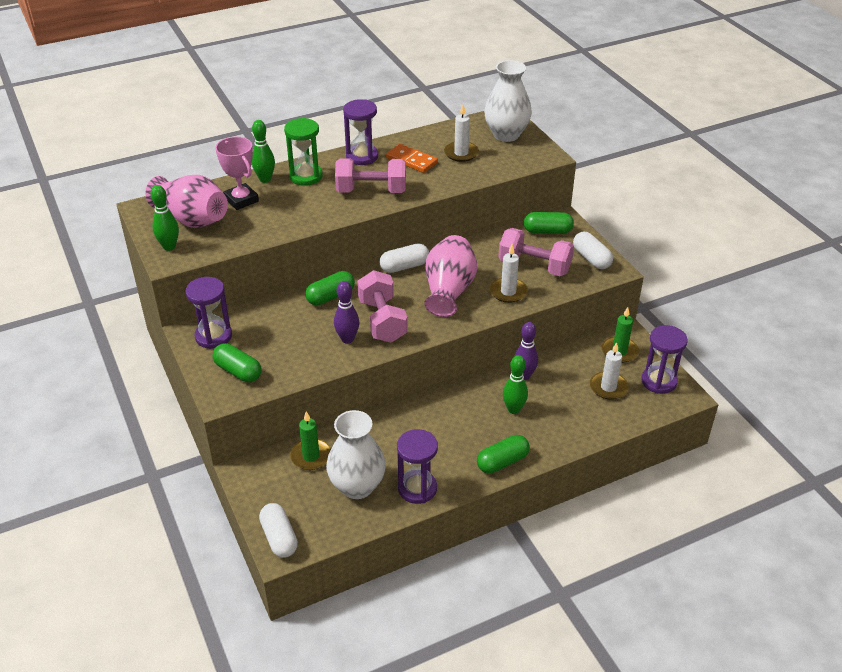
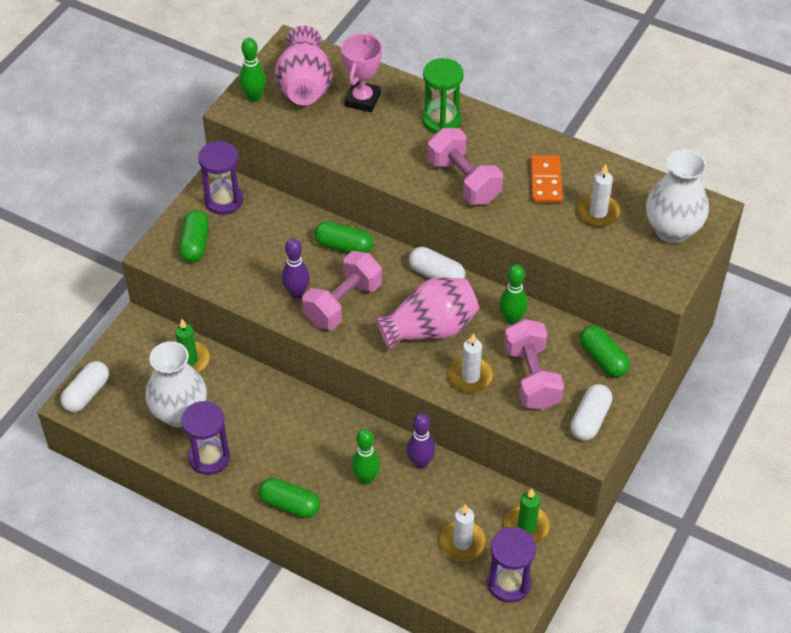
camera: 55 degrees right, 10 degrees up
green bowling pin [252,120,275,183] -> green bowling pin moved to [499,265,528,325]
purple hourglass [343,99,378,165] -> none

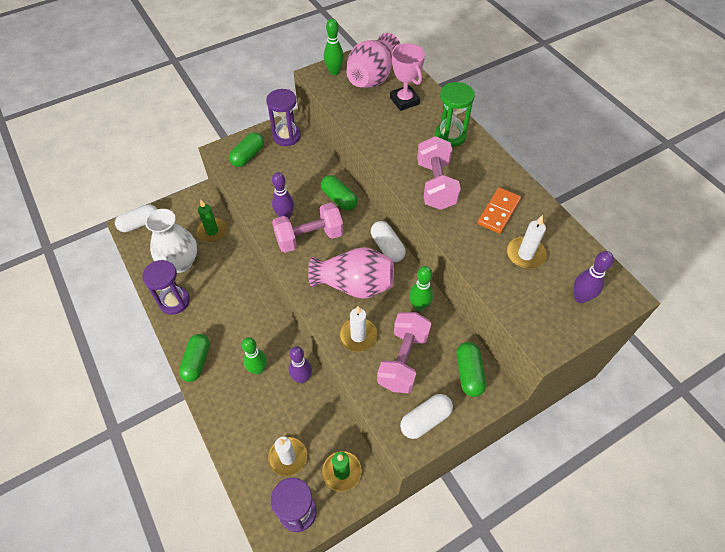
camera: 30 degrees right, 5 degrees up
green capsule [259,478,320,518] -> green capsule turned 45 degrees clockwise [179,334,210,382]
pink trophy [341,33,382,112] -> pink trophy turned 75 degrees counterclockwise [390,43,425,111]
white vase [646,149,709,243] -> purple bowling pin [574,251,614,303]

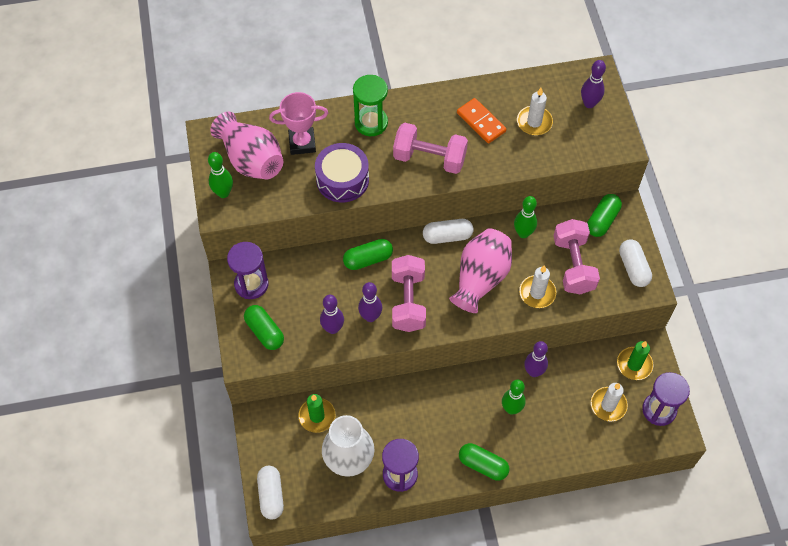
camera: 70 degrees left, 5 degrees up
pink dumbbell [377,312,432,393] -> pink dumbbell turned 45 degrees clockwise [554,219,600,294]
green capsule [456,342,486,397] -> green capsule turned 75 degrees counterclockwise [587,194,622,237]
none -> purple drum [315,143,369,202]
none -> purple bowling pin [320,295,344,334]

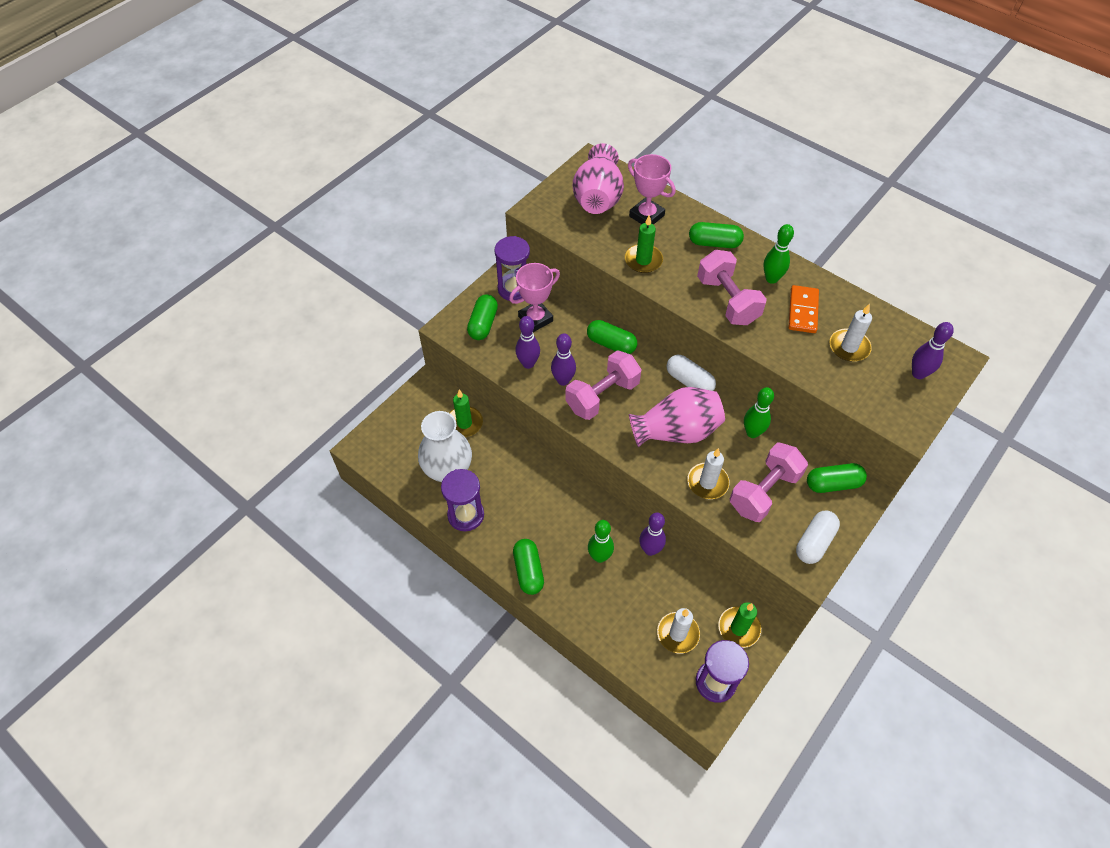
camera: 50 degrees right, 5 degrees down
green bowling pin [208,152,233,198] -> green bowling pin moved to [763,224,794,284]
white capsule [257,466,284,520] -> none
purple drum [315,143,369,202] -> green candle [625,215,663,273]
green hourglass [353,75,388,136] -> green capsule [689,222,744,248]
none -> pink trophy [509,263,560,332]

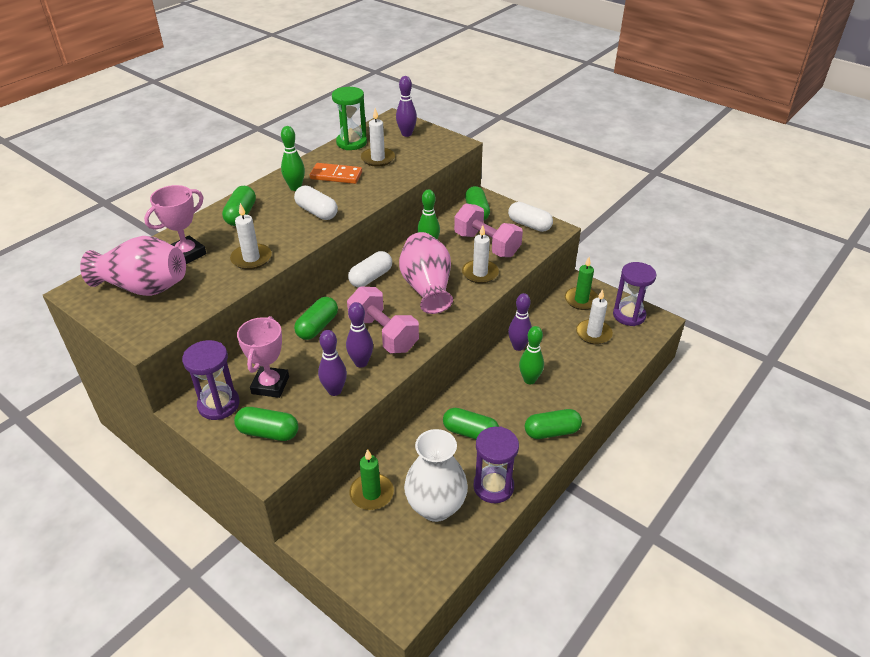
camera: 90 degrees left, 15 degrees down
pink trophy [509,263,560,332] -> pink trophy turned 45 degrees clockwise [237,316,289,398]
green candle [625,215,663,273] -> white candle [230,203,272,270]
pink dumbbell [697,250,767,325] -> white capsule [294,185,338,220]
none -> green hourglass [332,87,367,150]
none -> green capsule [443,408,499,439]

